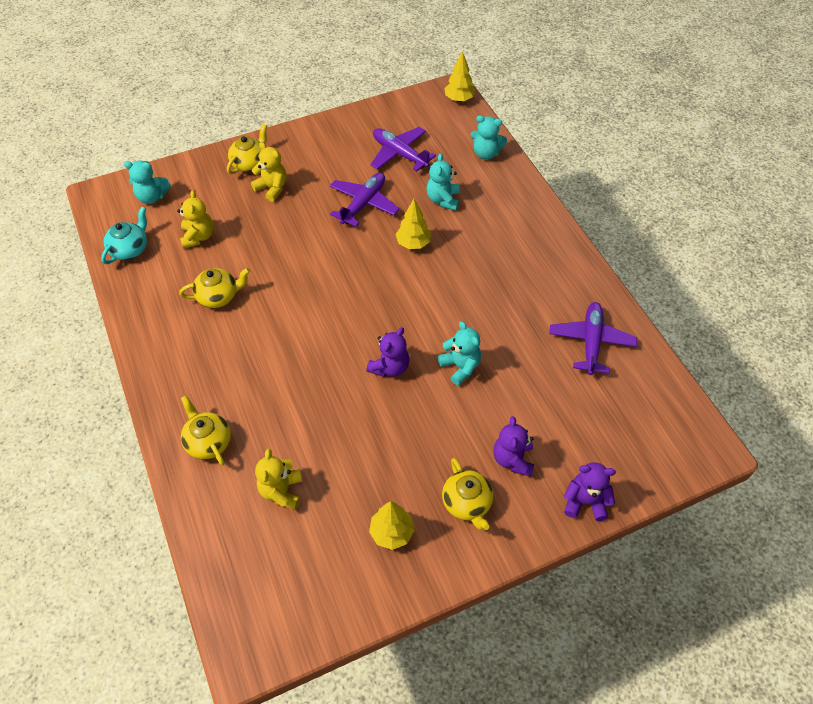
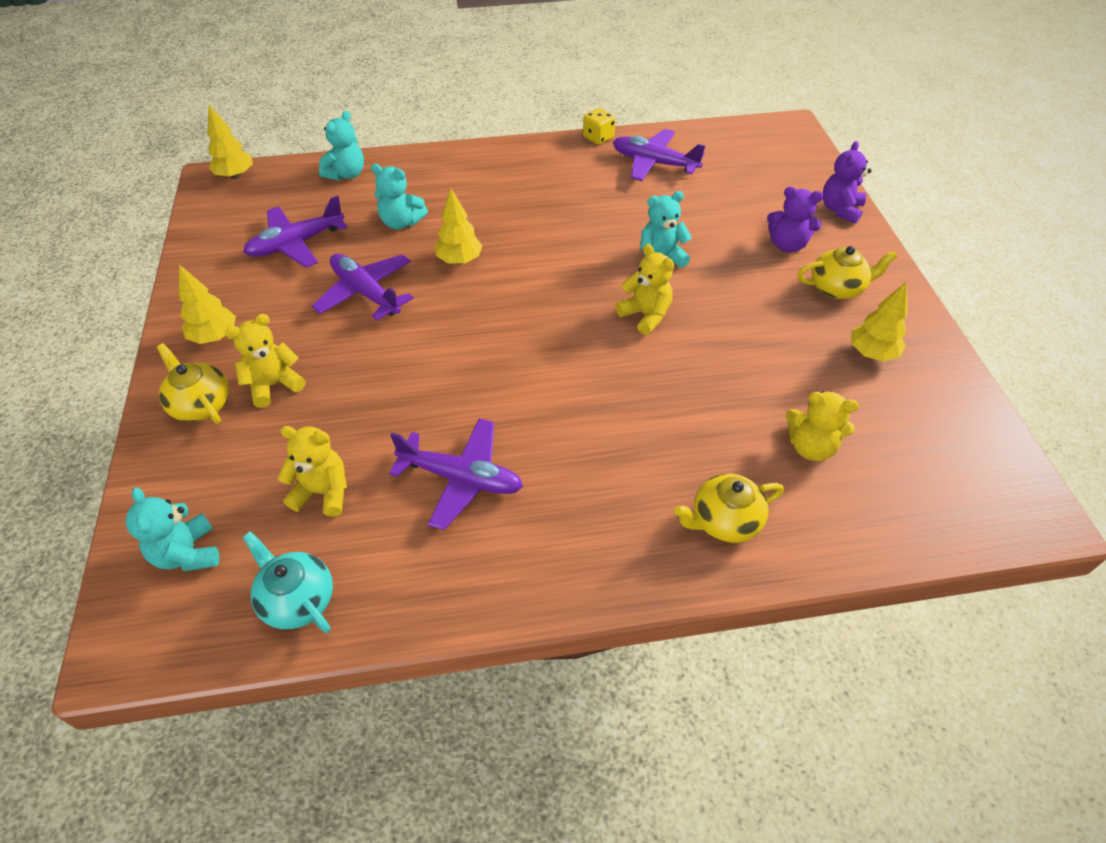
camera: 75 degrees left, 5 degrees down
turquoise teddy bear [124,160,171,204] -> turquoise teddy bear turned 135 degrees clockwise [126,488,219,571]
yellow teapot [179,268,250,308] -> purple plane [389,418,523,530]
purple teddy bear [366,327,409,377] -> yellow teddy bear [615,244,674,335]
none -> yellow tree [179,264,236,344]
none -> yellow dice [583,108,615,145]

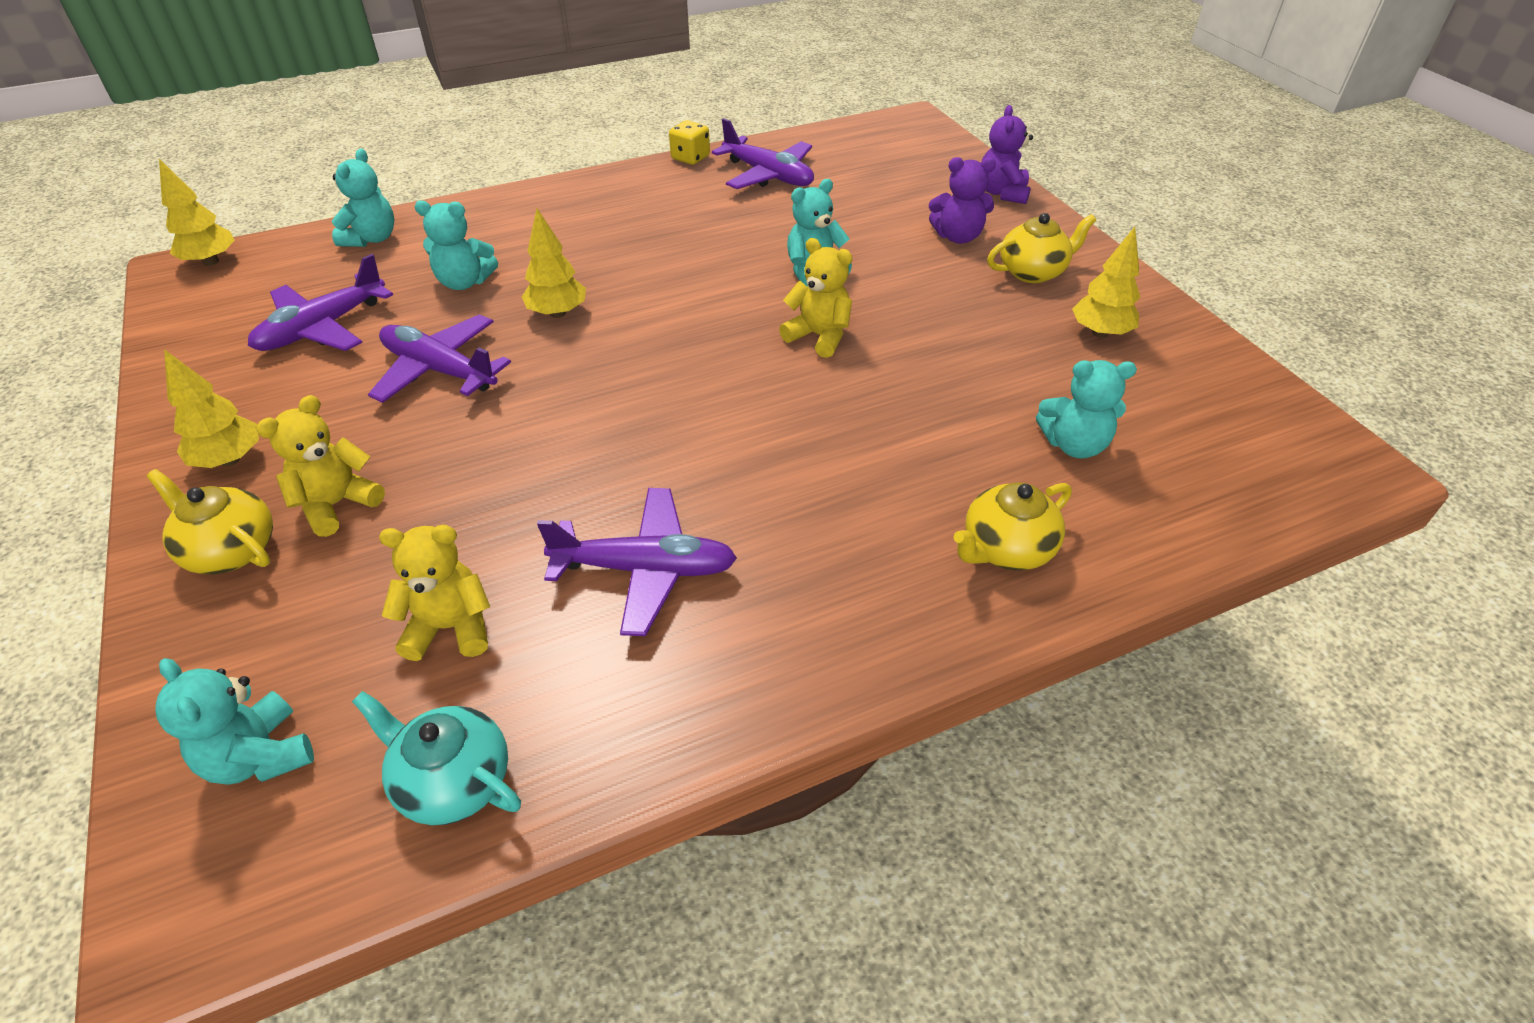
camera: 15 degrees left, 5 degrees down
purple plane [613,129,706,181] -> purple plane turned 150 degrees counterclockwise [712,118,814,189]
yellow teddy bear [786,391,859,461] -> turquoise teddy bear [1036,360,1137,459]

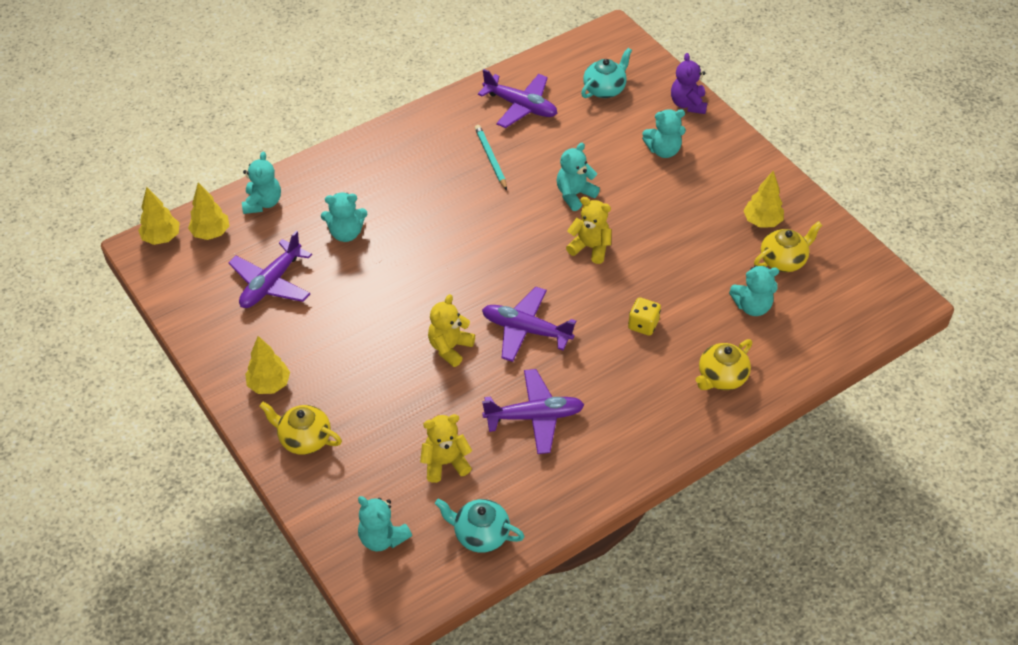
camera: 10 degrees left, 5 degrees up
yellow teddy bear [256,395,385,537] -> yellow teddy bear moved to [428,294,475,367]
purple plane [368,315,511,403] -> purple plane moved to [482,287,576,362]
yellow tree [522,208,586,318] -> yellow tree moved to [188,182,229,240]
yellow dice [669,120,710,165] -> yellow dice moved to [628,297,661,336]
purple teddy bear [929,157,996,244] -> turquoise teddy bear [642,109,686,158]
yellow teapot [987,213,1096,283] -> yellow teapot moved to [754,221,822,272]
none -> turquoise pencil [475,125,507,190]
none -> turquoise teapot [581,48,632,98]

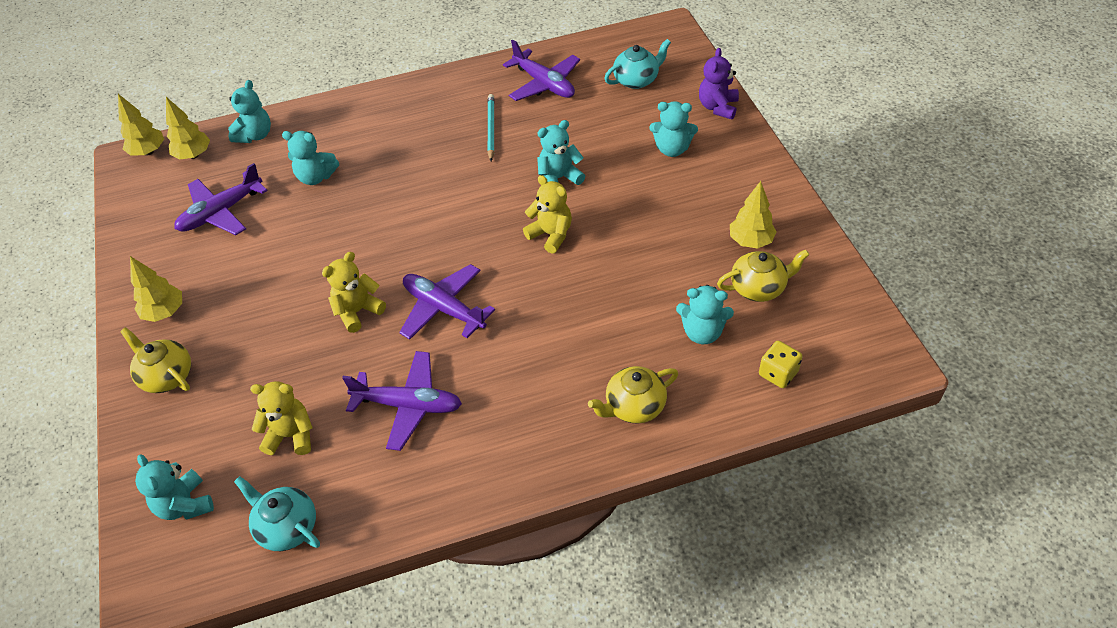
camera: 20 degrees right, 0 degrees up
yellow dice [628,297,661,336] -> yellow dice moved to [759,341,803,388]

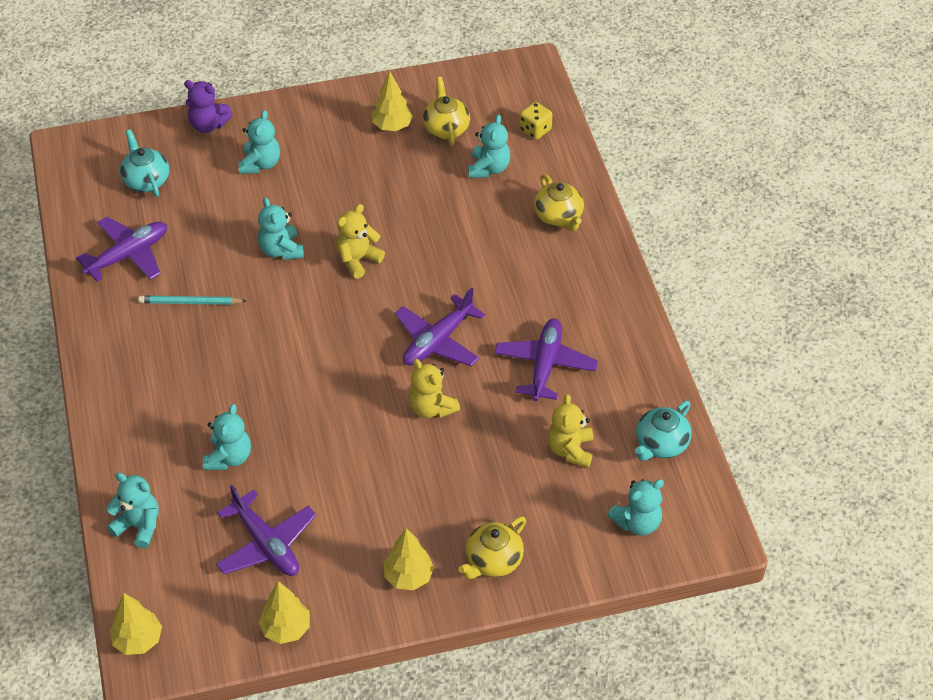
camera: 90 degrees left, 0 degrees up
yellow tree [166,97,210,159] -> yellow tree moved to [258,581,310,644]

